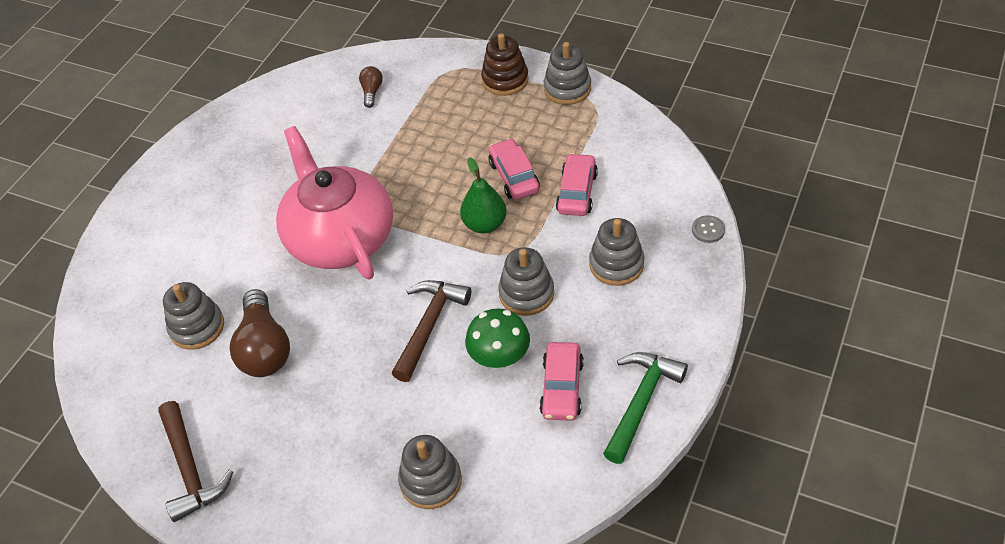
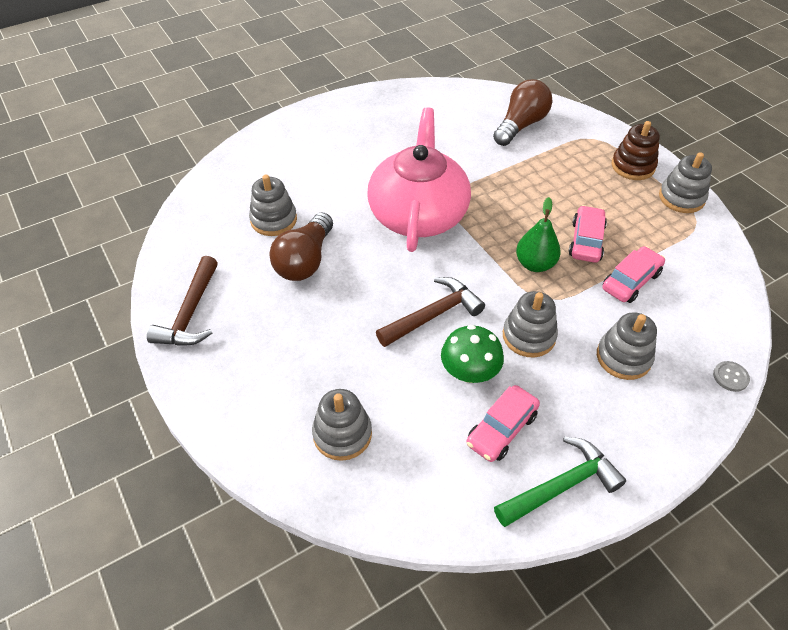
camera: 30 degrees right, 0 degrees up
brown light bulb [359,66,383,108] -> brown light bulb [493,79,552,146], size x2.02

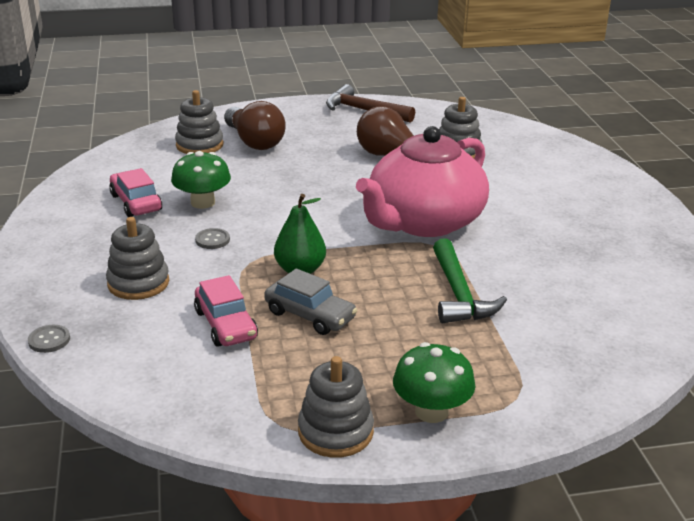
camera: 110 degrees right, 20 degrees down
pink teapot [367,107,471,252] -> pink teapot turned 105 degrees clockwise [356,126,489,237]
brown hammer [376,277,485,347] -> none
brown light bulb [493,79,552,146] -> brown light bulb moved to [224,101,286,150]
green hammer [494,436,626,527] -> green hammer moved to [433,238,507,323]
grey stacking toy [503,291,558,357] -> grey button [195,228,230,249]
pink car [569,205,607,263] -> grey car [264,268,357,335]
brown stacking toy [611,121,660,180] -> green mushroom [393,342,475,423]

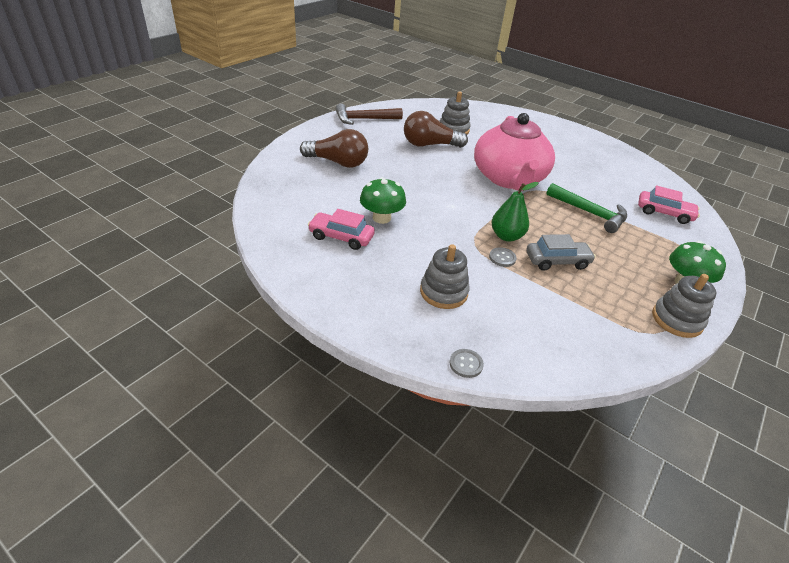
camera: 45 degrees left, 10 degrees up
grey stacking toy [175,90,224,154] -> none
pink car [194,275,258,347] -> pink car moved to [638,185,700,224]
grey button [195,228,230,249] -> grey button moved to [489,247,517,267]

